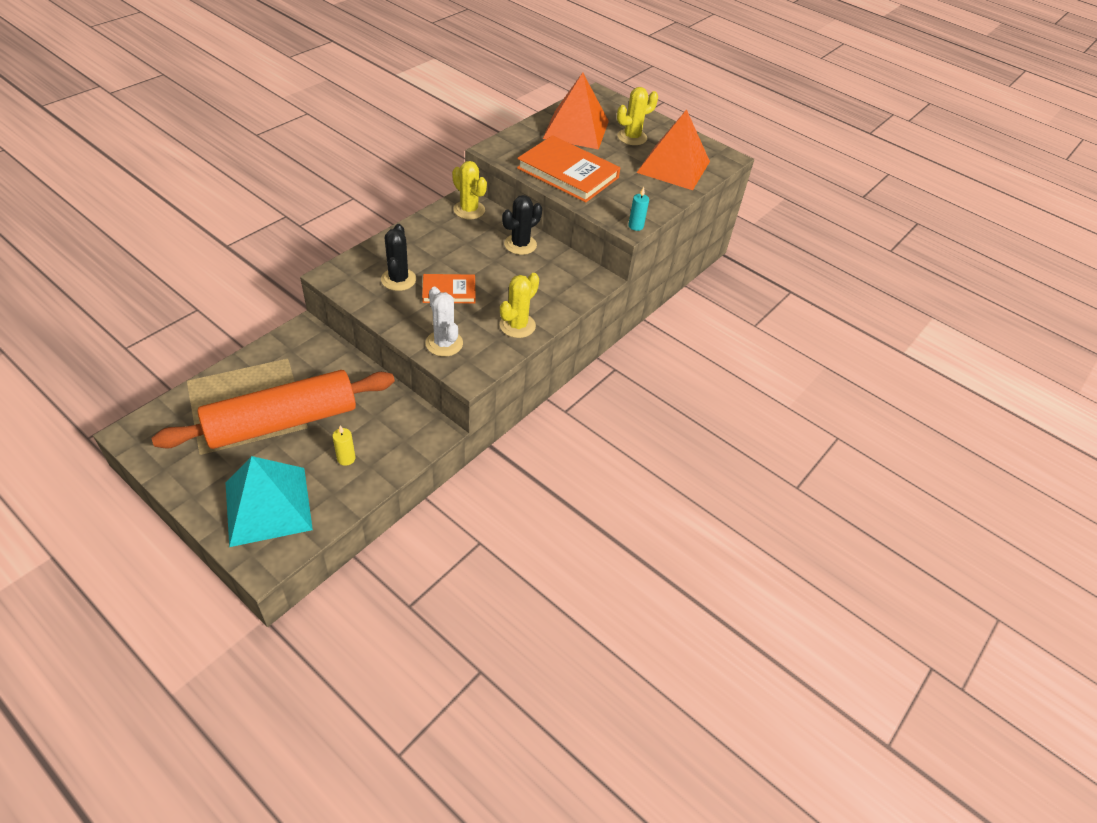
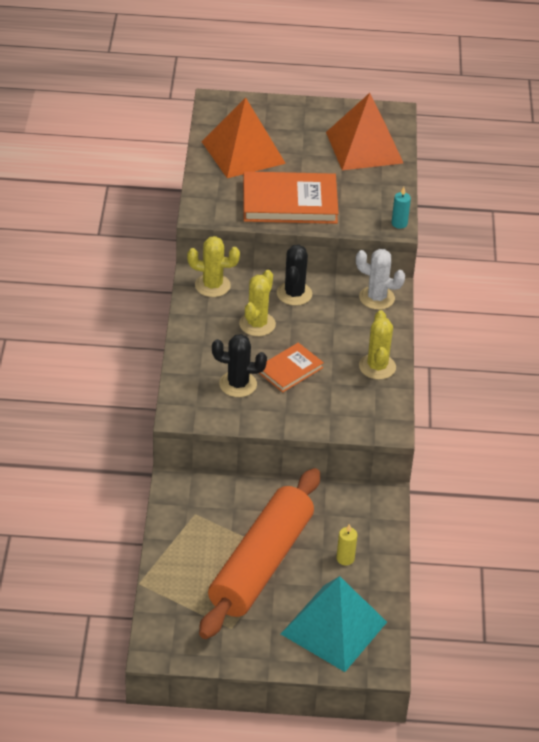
camera: 35 degrees left, 5 degrees down
black cactus [381,224,416,291] -> black cactus turned 45 degrees counterclockwise [212,334,267,397]
white cactus [426,287,463,356] -> white cactus moved to [356,249,405,310]
yellow cactus [617,87,658,145] -> yellow cactus moved to [239,270,276,336]

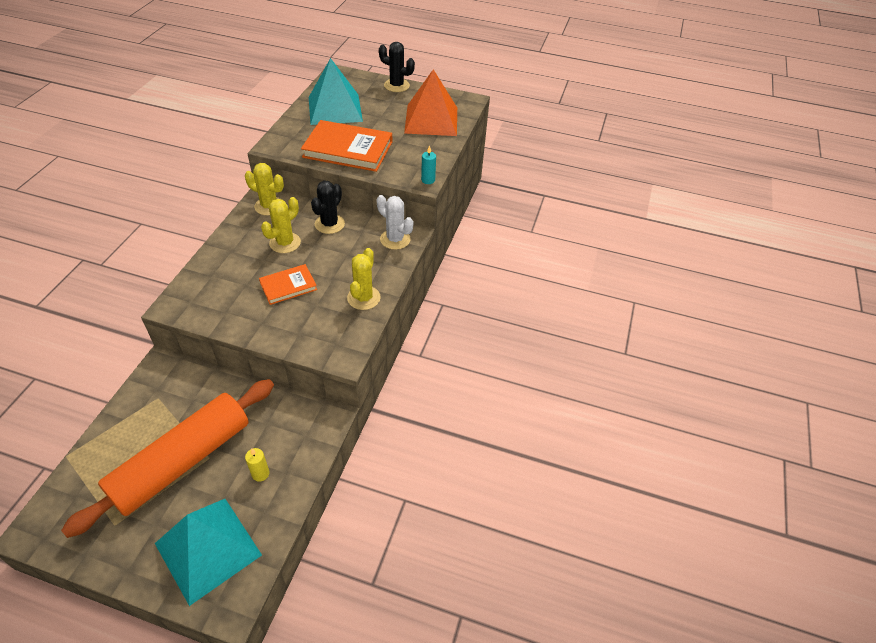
camera: 15 degrees right, 5 degrees up
orange pyramid [202,97,286,178] -> turquoise pyramid [309,58,363,125]
black cactus [212,334,267,397] -> black cactus moved to [379,42,415,92]

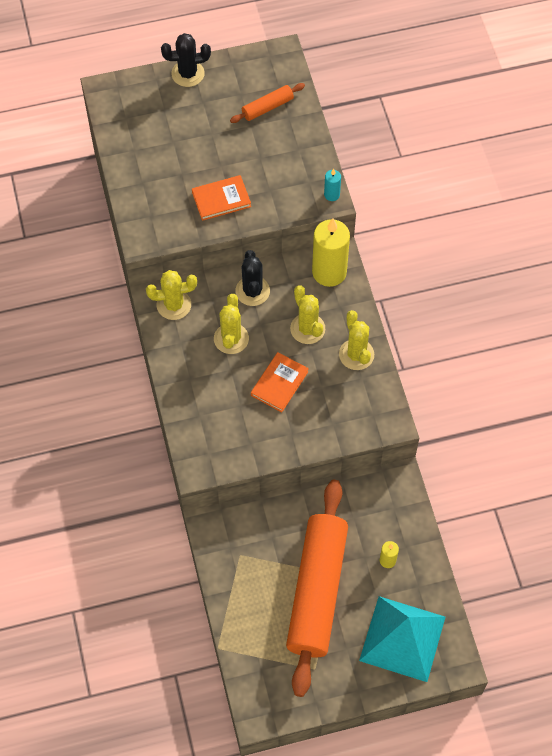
camera: 30 degrees left, 15 degrees up
orange book [301,120,393,172] -> orange book [192,175,251,221], size x0.56
turquoise pyramid [309,58,363,125] -> none
white cactus [377,195,413,250] -> yellow candle [312,218,350,287]
orange pyramid [404,69,457,136] -> orange rolling pin [230,83,305,123]
none -> yellow cactus [290,285,325,344]

